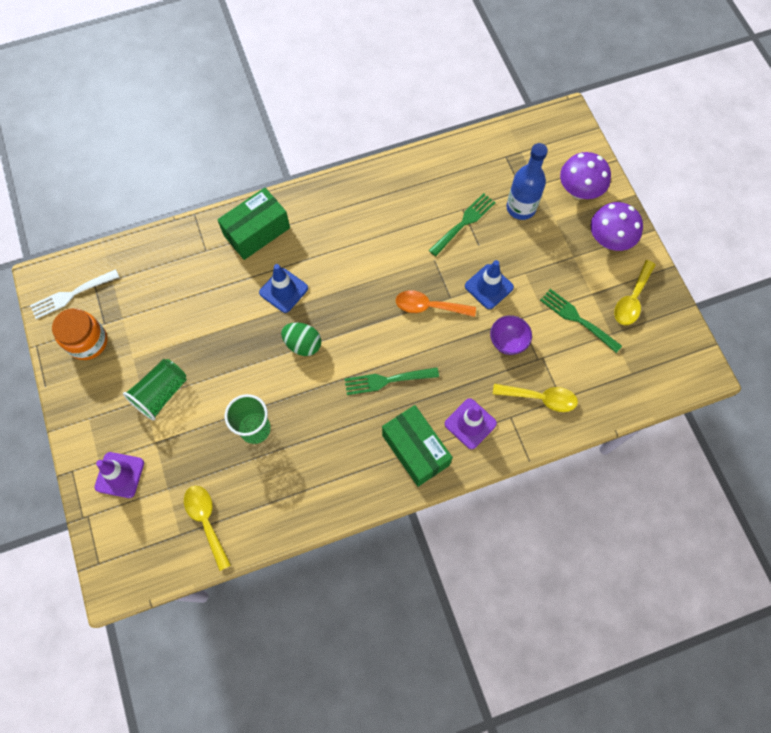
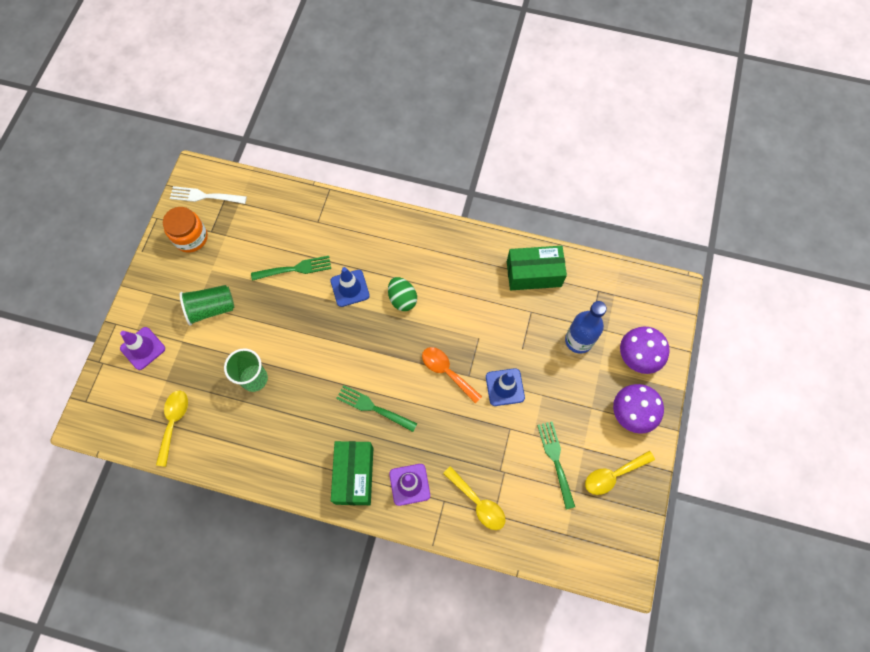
camera: 35 degrees right, 0 degrees up
green box [217,188,290,260] -> green box moved to [507,246,567,290]
green egg [281,322,321,356] -> green egg moved to [388,277,417,311]
green fork [429,193,496,256] -> green fork moved to [251,256,331,281]
purple bowl [490,315,532,355] -> none

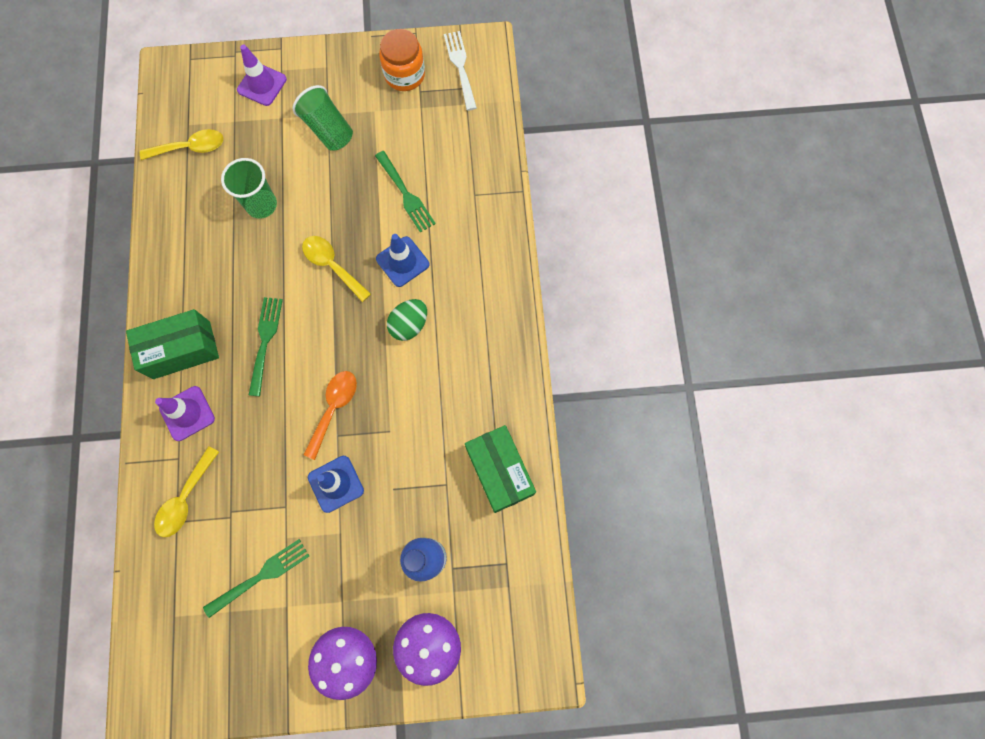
camera: 70 degrees right, 5 degrees up
yellow spoon [585,451,655,495] -> yellow spoon moved to [302,236,371,302]

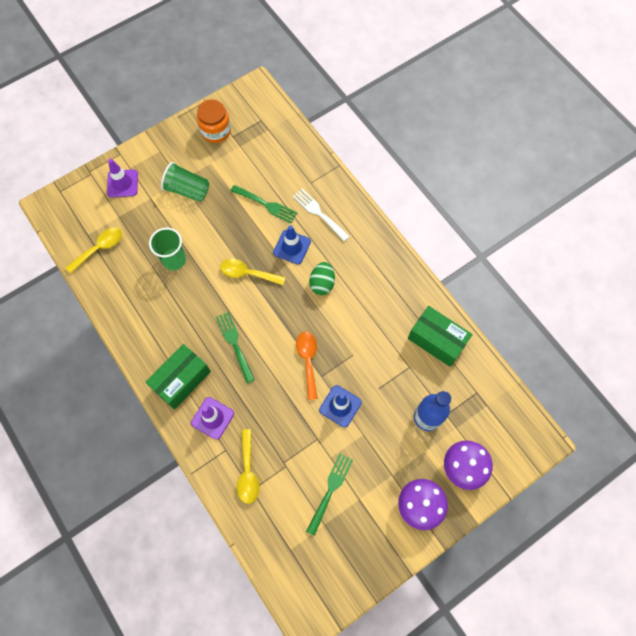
camera: 30 degrees left, 5 degrees down
white fork [444,31,477,111] -> white fork moved to [293,189,350,241]

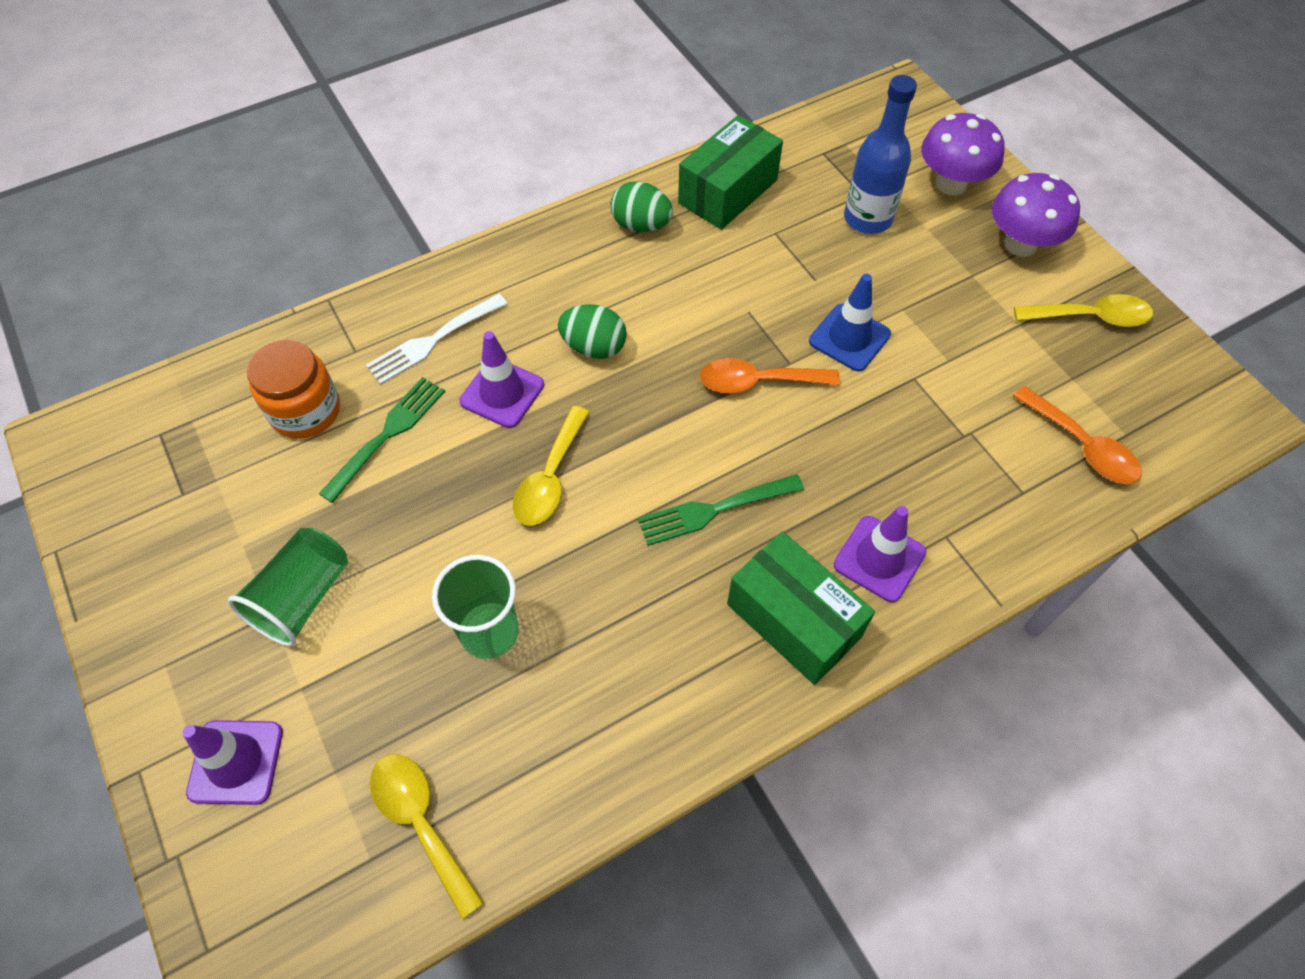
camera: 85 degrees left, 10 degrees down
orange jar [197,99,231,143] -> orange jar moved to [247,340,340,439]
yellow spoon [237,429,260,504] -> yellow spoon moved to [1014,294,1153,327]
blue traffic cone [273,225,311,264] -> purple traffic cone [459,331,544,428]
green fork [306,453,353,536] -> none
none -> green egg [611,181,673,232]
none -> orange spoon [1013,386,1142,484]

